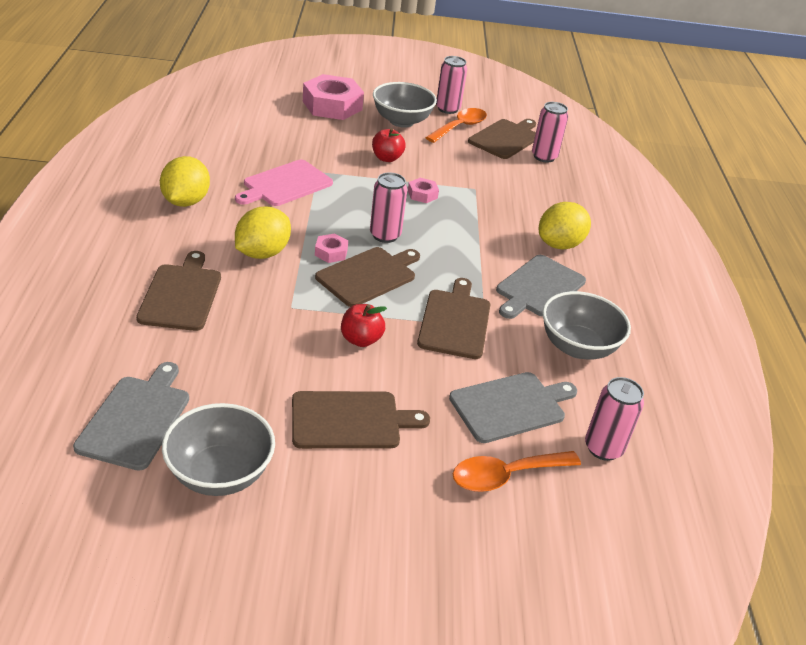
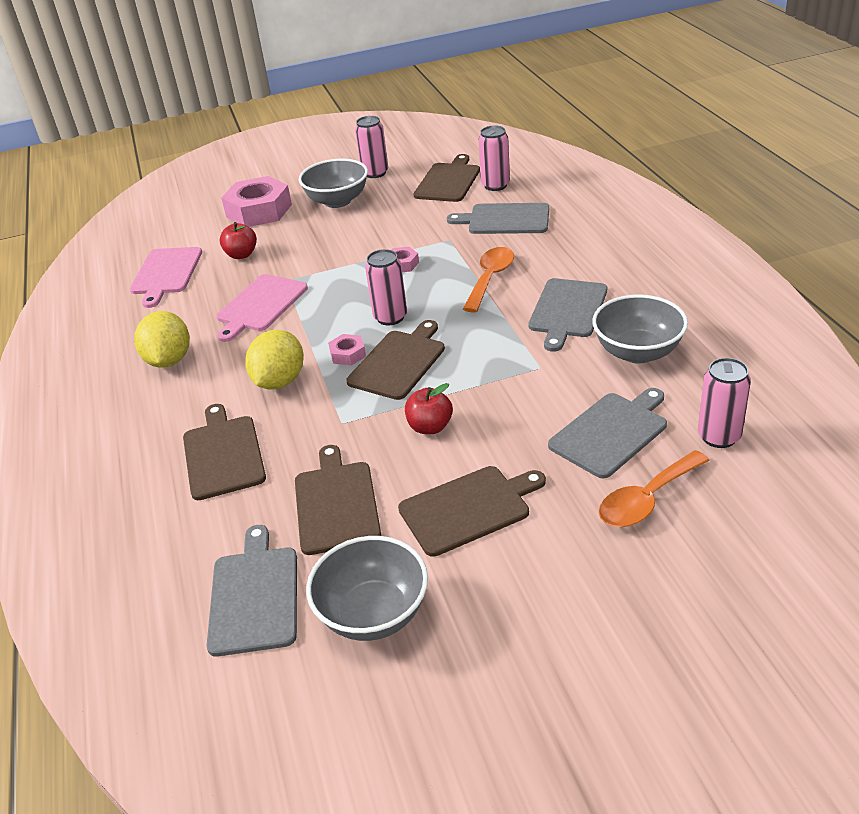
camera: 10 degrees left, 0 degrees up
red apple [372,128,405,162] -> red apple moved to [220,222,257,259]
brown cutting board [417,278,490,359] -> brown cutting board moved to [295,445,381,555]
orange spoon [425,108,487,143] -> orange spoon moved to [463,247,514,312]
yellow lemon [539,202,591,249] -> none
none -> pink cutting board [130,247,202,308]
none -> grey cutting board [447,203,549,234]

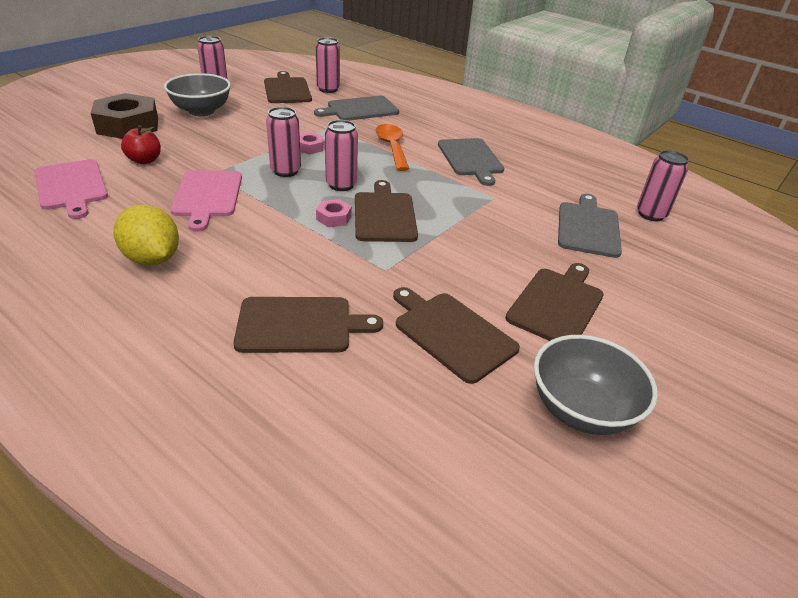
camera: 40 degrees left, 0 degrees up
brown cutting board [183,404,266,500] -> brown cutting board turned 135 degrees clockwise [233,297,383,353]
grey cutting board [207,525,297,657] -> none
pink nut [221,176,292,227] -> brown nut [91,93,158,139]
yellow lemon [245,330,304,389] -> none
red apple [405,383,453,434] -> none
grey bowl [592,295,688,364] -> none
orange spoon [599,450,710,527] -> none
none -> pink can [266,107,301,177]

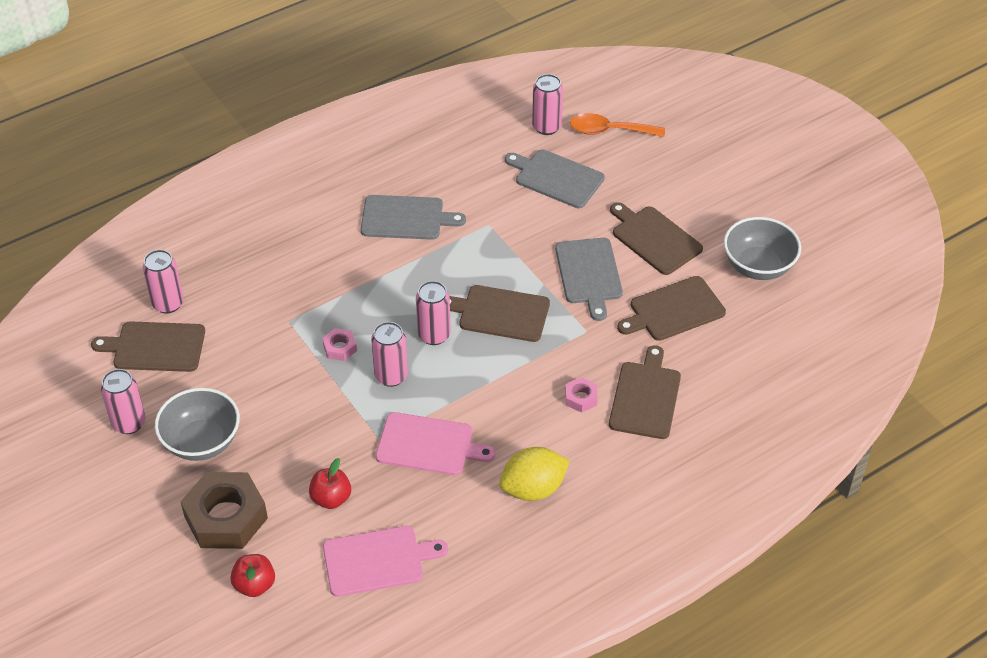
camera: 70 degrees left, 10 degrees up
grey cutting board [314,96,399,121] -> grey cutting board moved to [555,238,623,321]
pink nut [316,199,352,227] -> pink nut moved to [565,377,598,413]
orange spoon [376,124,409,171] -> orange spoon moved to [570,113,665,137]
none -> red apple [230,554,275,597]

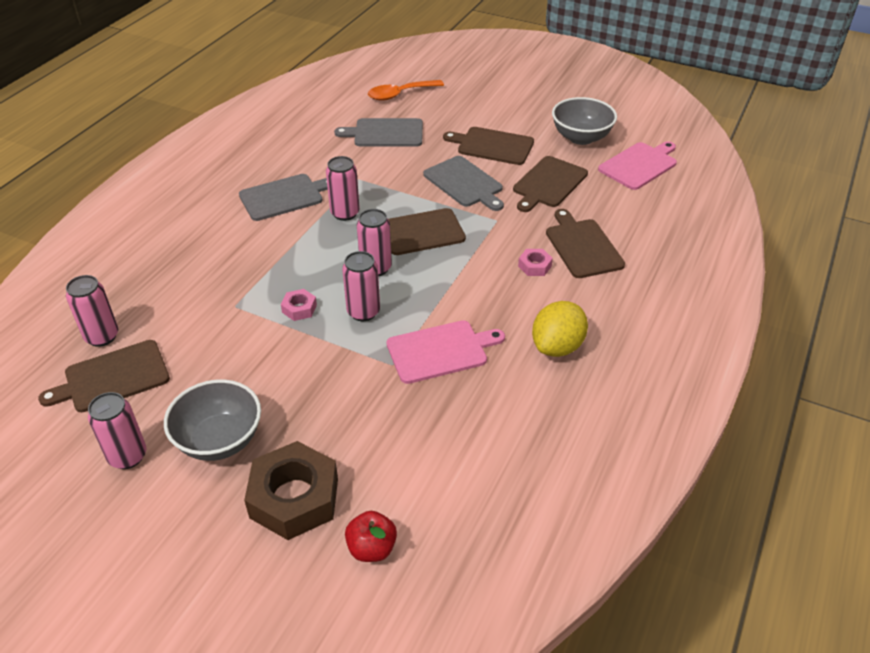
camera: 30 degrees left, 5 degrees down
red apple [309,458,351,509] -> none
pink cutting board [323,526,448,597] -> pink cutting board moved to [598,141,677,190]
pink can [532,74,563,135] -> pink can moved to [326,156,360,221]

